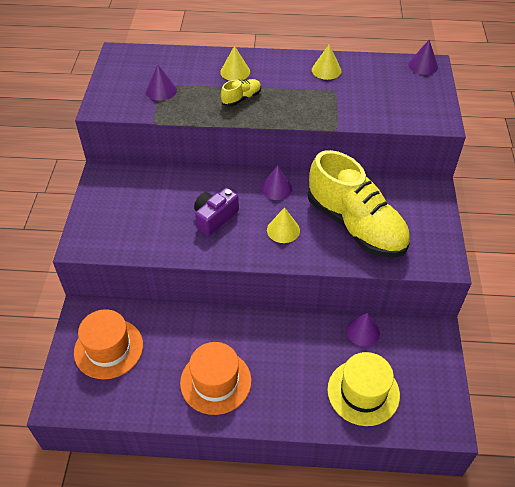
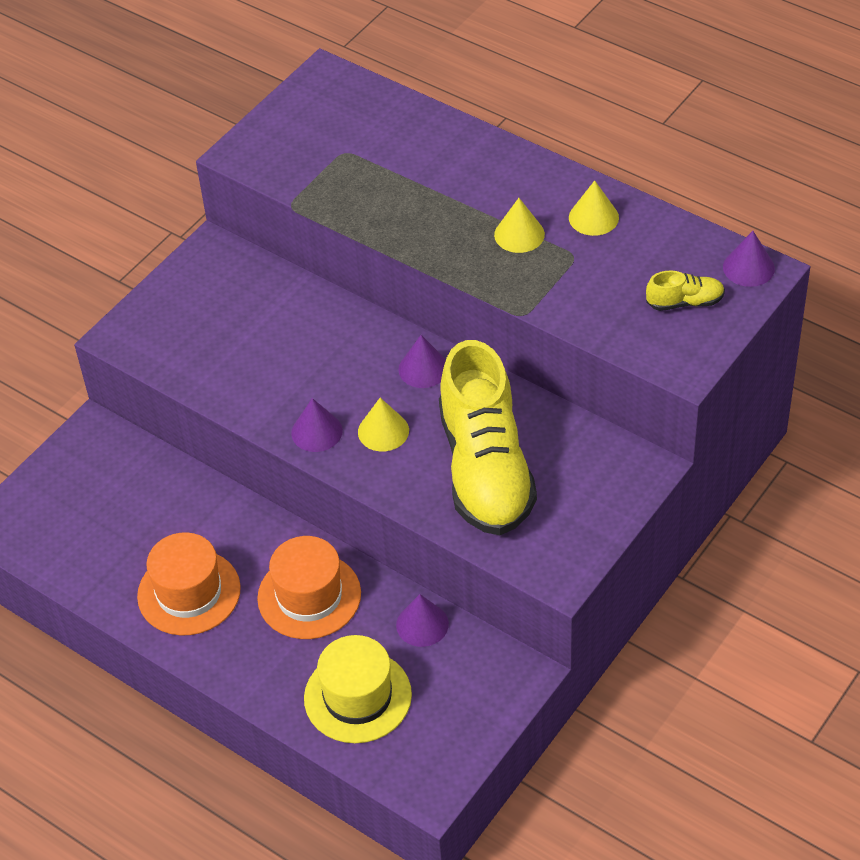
camera: 35 degrees right, 0 degrees up
orange hat [74,309,143,379] -> orange hat moved to [257,536,361,639]
purple cone [146,65,177,101] -> purple cone moved to [291,398,343,452]
purple camera [194,188,239,236] -> none
yellow cone [220,46,250,81] -> yellow cone moved to [494,198,545,253]
yellow shoe [221,79,261,106] -> yellow shoe moved to [646,270,725,311]

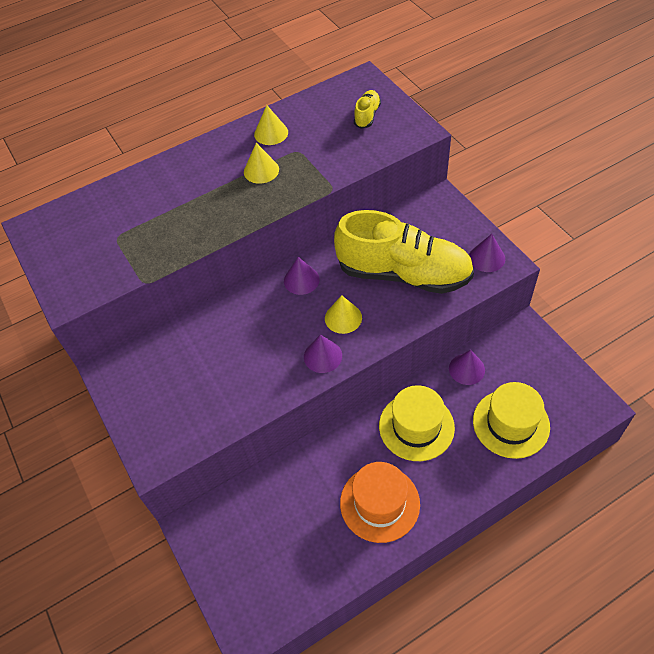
camera: 65 degrees left, 5 degrees up
orange hat [257,536,361,639] -> yellow hat [379,385,455,461]
purple cone [723,231,775,287] -> purple cone moved to [469,234,505,272]

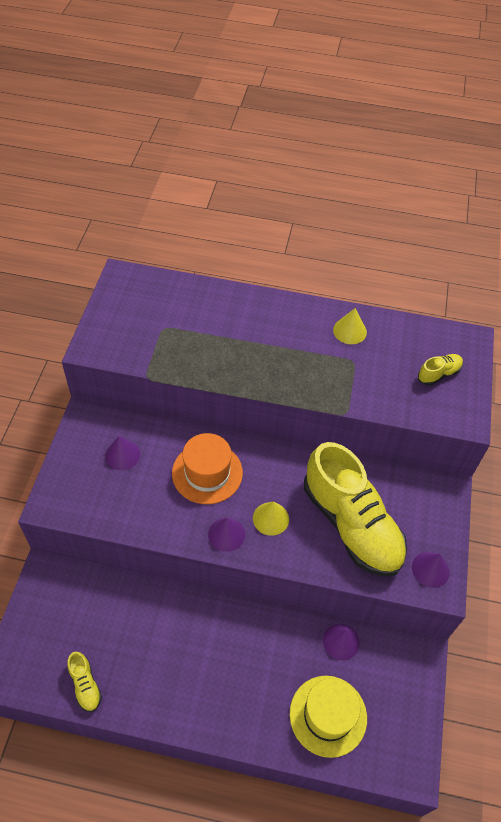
camera: 35 degrees right, 0 degrees up
yellow cone [244,143,279,184] -> none
purple cone [284,257,320,295] -> purple cone moved to [105,436,140,470]
orange hat [340,462,420,543] -> orange hat moved to [172,433,243,504]
yellow hat [379,385,455,461] -> none
none -> yellow shoe [67,652,102,712]

